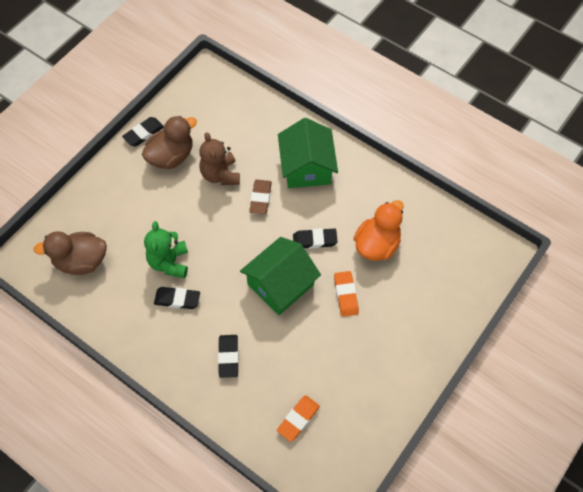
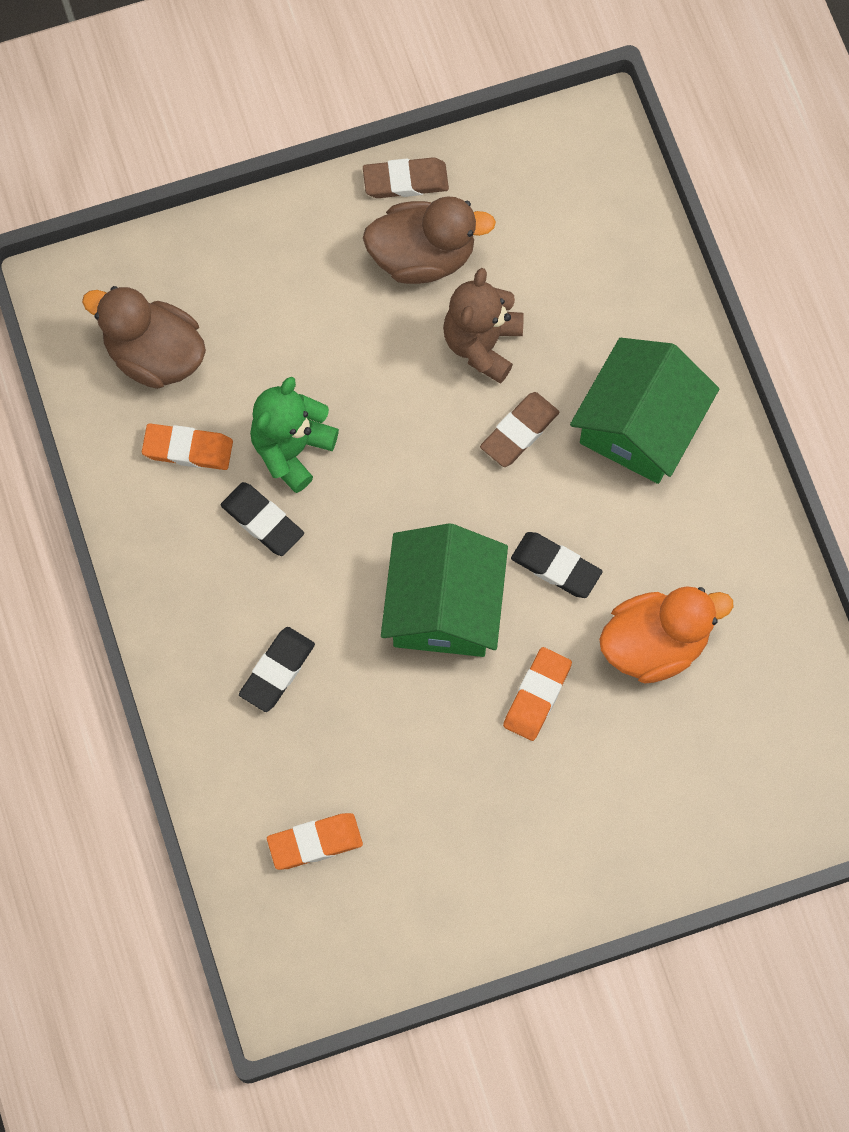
camera: 35 degrees right, 10 degrees up
black eraser [122,117,164,147] -> brown eraser [363,157,449,198]
green house [240,237,321,315] -> green house turned 75 degrees counterclockwise [381,523,508,657]
none -> orange eraser [142,423,233,470]

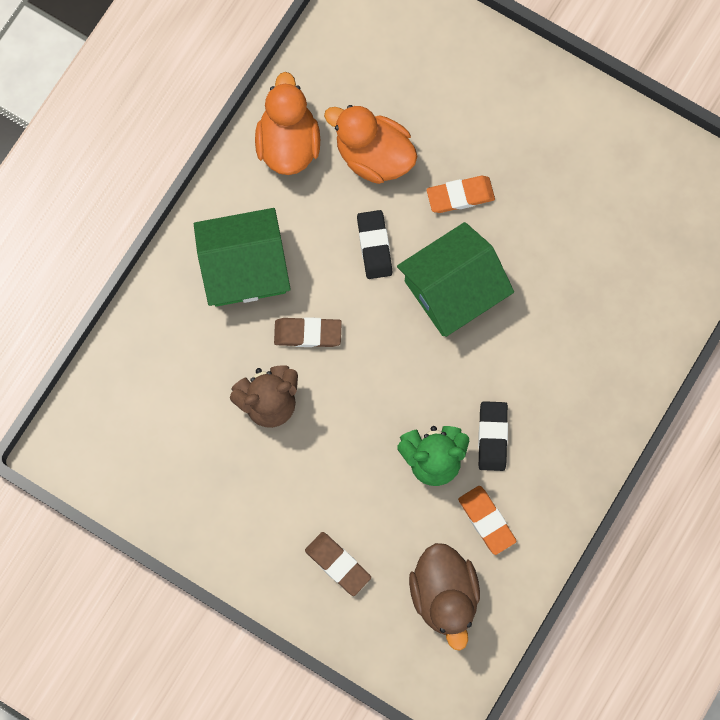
camera: 130 degrees left, 5 degrees up
black eraser [239,627,315,712] -> none
orange eraser [267,813,363,870] -> none
brown eraser [363,157,449,198] -> brown eraser moved to [305,532,371,596]
brown duck [363,196,496,284] -> none
none -> orange duck [255,72,320,175]

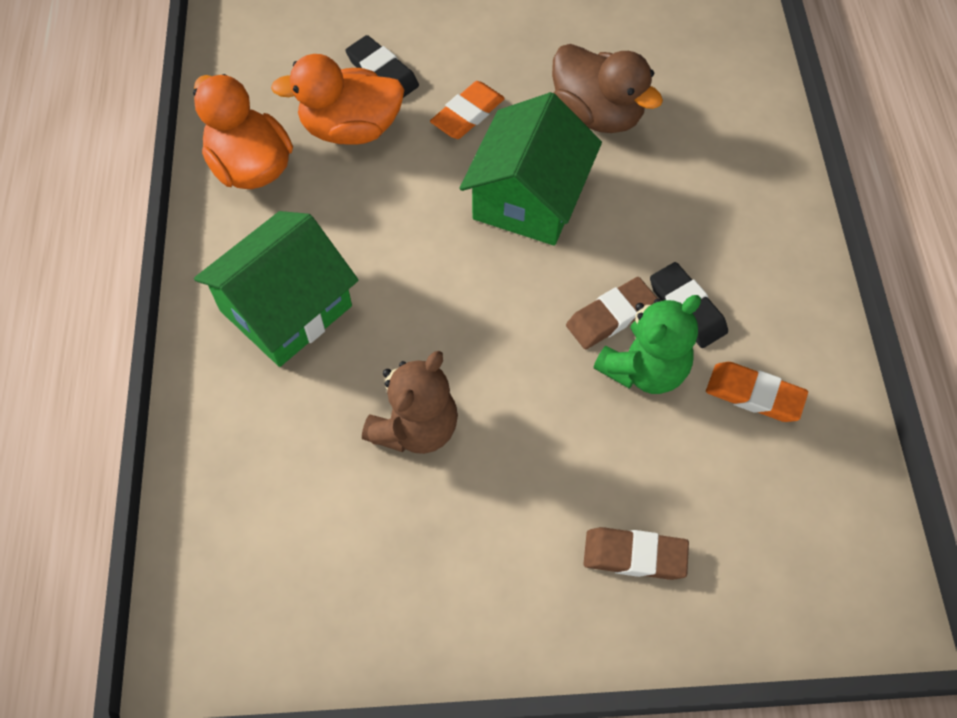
camera: 35 degrees left, 15 degrees down
brown eraser [274,317,342,347] -> brown eraser moved to [566,277,658,349]
black eraser [357,210,392,279] -> black eraser moved to [346,35,419,98]
brown duck [409,543,480,651] -> brown duck moved to [552,44,663,133]

